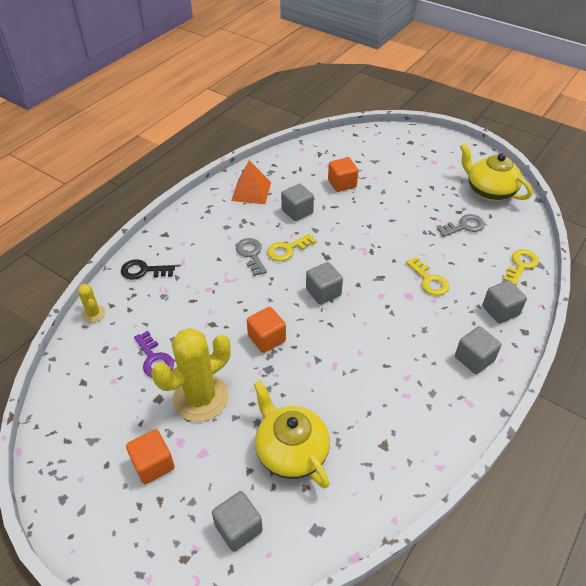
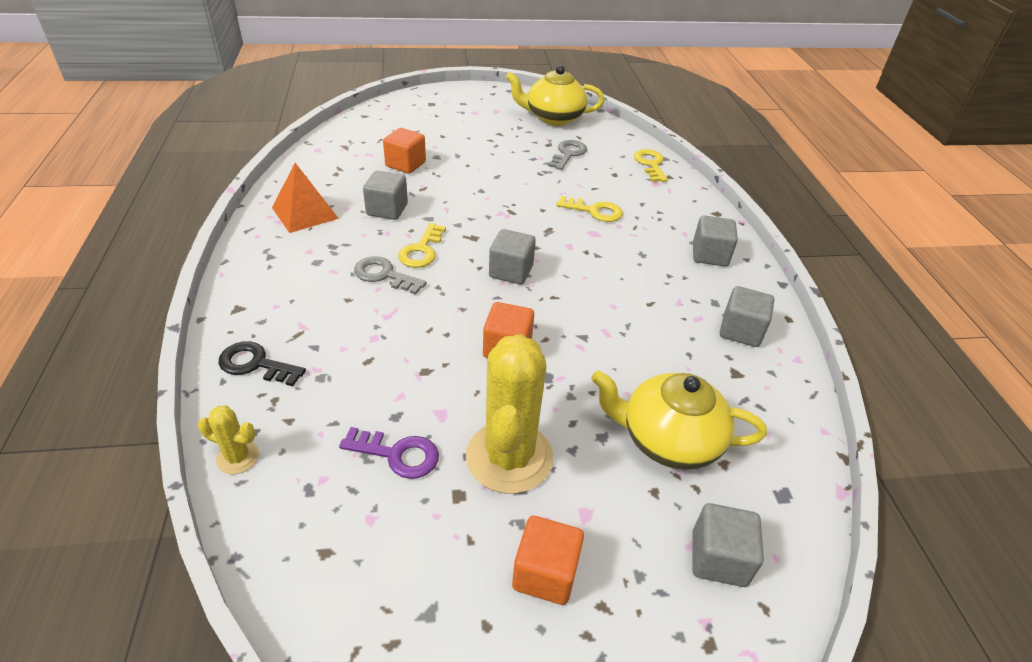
camera: 45 degrees left, 5 degrees down
black key [121,259,175,280] -> black key turned 60 degrees clockwise [218,341,306,386]
grey cube [482,280,527,324] -> grey cube moved to [720,286,774,347]

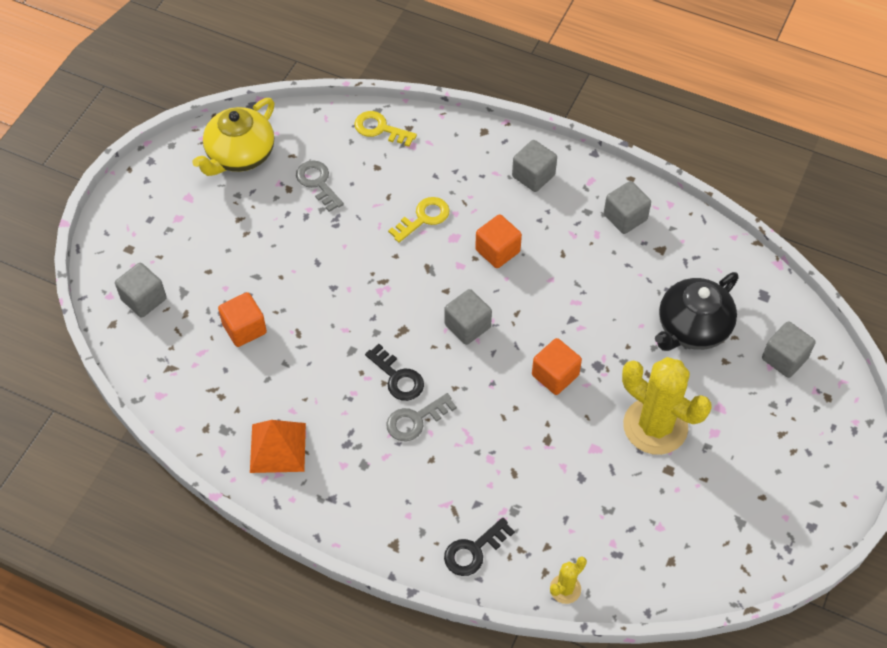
camera: 55 degrees left, 15 degrees up
purple key [339,427,439,479] -> none
grey cube [363,171,408,220] -> grey cube moved to [115,263,167,318]
yellow key [398,223,446,268] -> black key [365,344,424,401]
orange cube [512,516,584,605] -> orange cube moved to [475,214,522,268]
yellow teapot [591,370,767,470] -> black teapot [655,272,738,351]

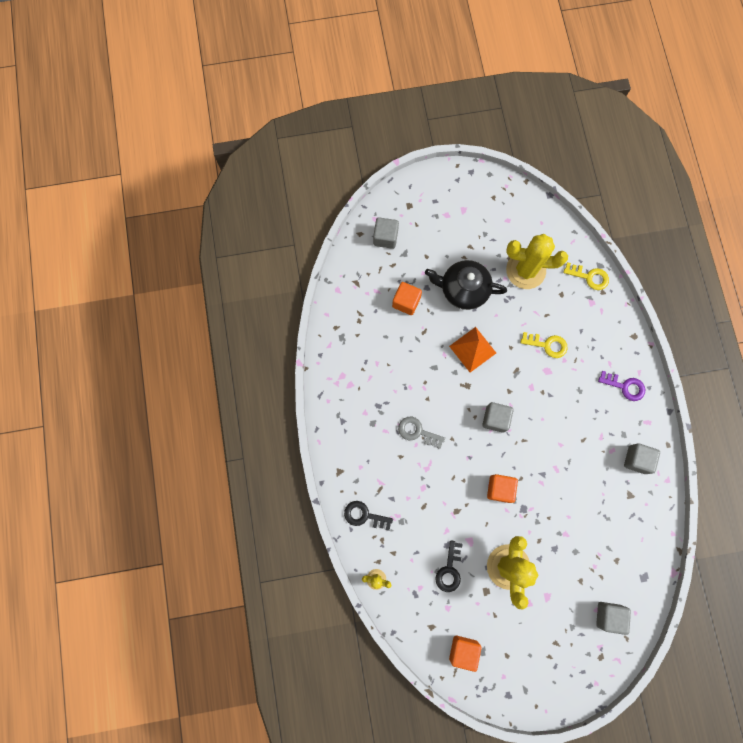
camera: 55 degrees right, 20 degrees up
yellow teapot [192,98,274,176] -> none
orange pyramid [250,420,306,473] -> orange pyramid moved to [449,327,496,373]
grey key [296,160,344,212] -> yellow cactus [506,234,568,289]
yellow key [354,111,417,147] -> yellow key turned 120 degrees clockwise [563,262,609,290]
black key [365,344,424,401] -> black key moved to [435,540,462,592]
orange cube [475,214,522,268] -> orange cube moved to [449,636,482,672]
grey cube [512,140,557,192] -> purple key [598,371,645,401]
black teapot [655,272,738,351] -> black teapot moved to [425,260,507,310]

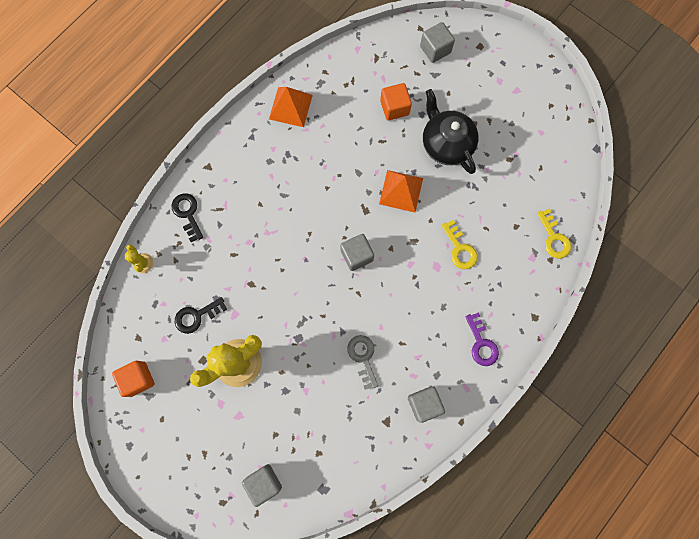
camera: 50 degrees right, 0 degrees up
grey key [398,417,445,449] -> grey key moved to [347,335,378,390]
orange cube [487,474,518,503] -> none
yellow cactus [506,234,568,289] -> none
none -> orange pyramid [269,87,313,127]

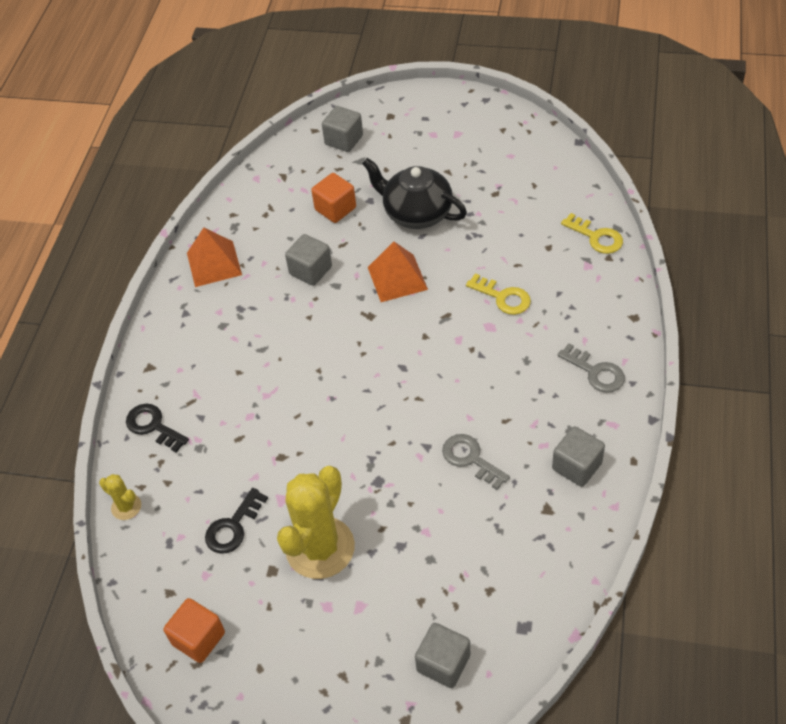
camera: 25 degrees left, 25 degrees down
grey cube [340,234,374,271] -> grey cube moved to [285,234,332,286]
purple key [465,312,499,366] -> grey key [558,343,625,393]

